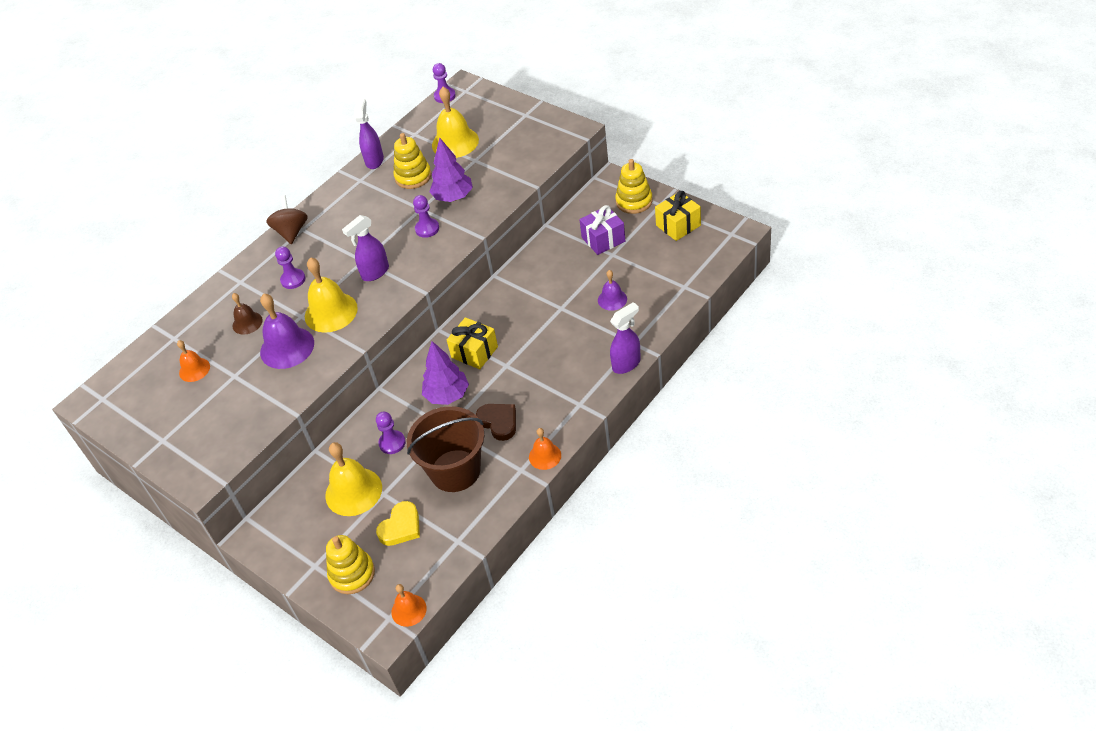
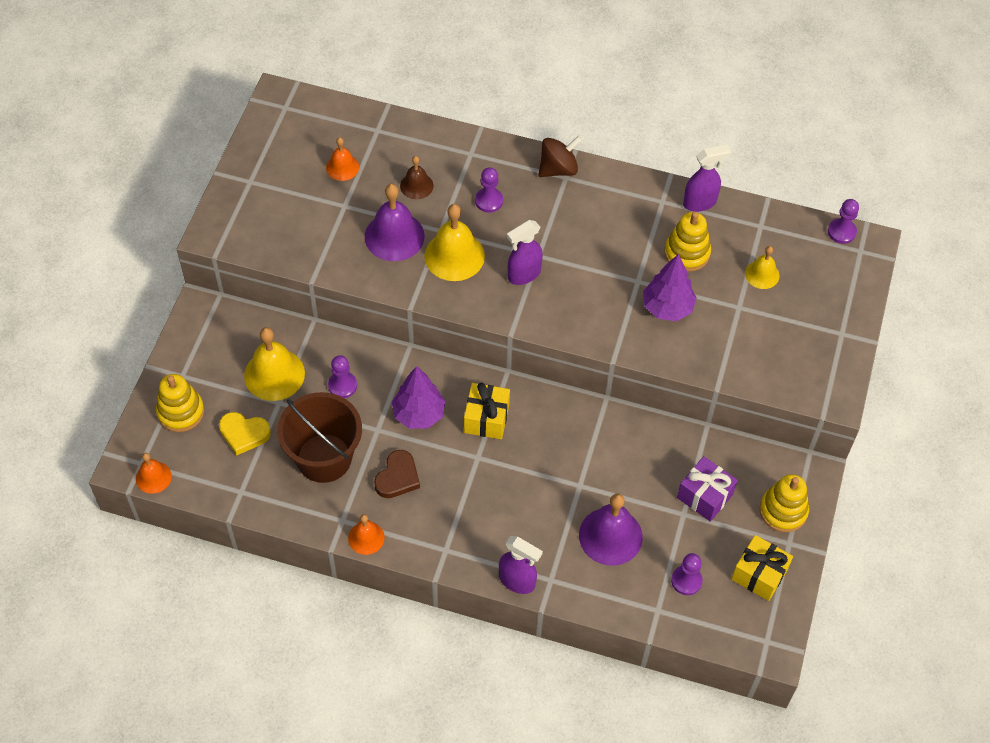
camera: 60 degrees right, 10 degrees up
purple spray bottle [342,215,389,281] -> purple spray bottle turned 60 degrees counterclockwise [507,220,543,285]
purple pawn [413,195,439,238] -> purple pawn moved to [671,553,703,595]
yellow bell [432,87,479,158] -> yellow bell [745,246,780,289], size x0.57
purple bell [598,270,627,311] -> purple bell [579,493,643,566], size x1.76

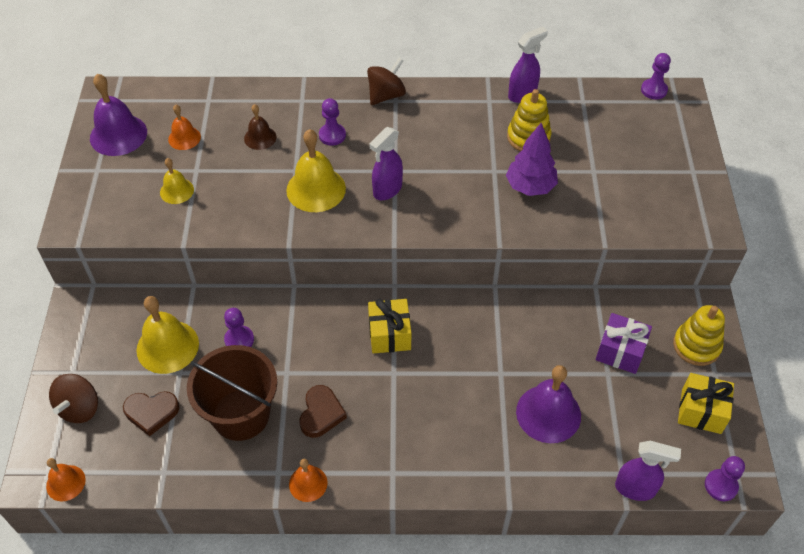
camera: 15 degrees left, 5 degrees down
yellow stacking toy [156,374,204,432] -> brown spinning top [49,374,98,423]
yellow heart [219,412,271,455] -> brown heart [123,391,179,436]
purple bell [365,184,425,261] -> purple bell moved to [90,74,147,156]
purple tree [392,366,446,429] -> none
purple spray bottle [499,536,543,594] -> purple spray bottle moved to [615,441,681,501]
purple pawn [671,553,703,595] -> purple pawn moved to [705,456,745,501]
yellow bell [745,246,780,289] -> yellow bell moved to [160,158,194,204]

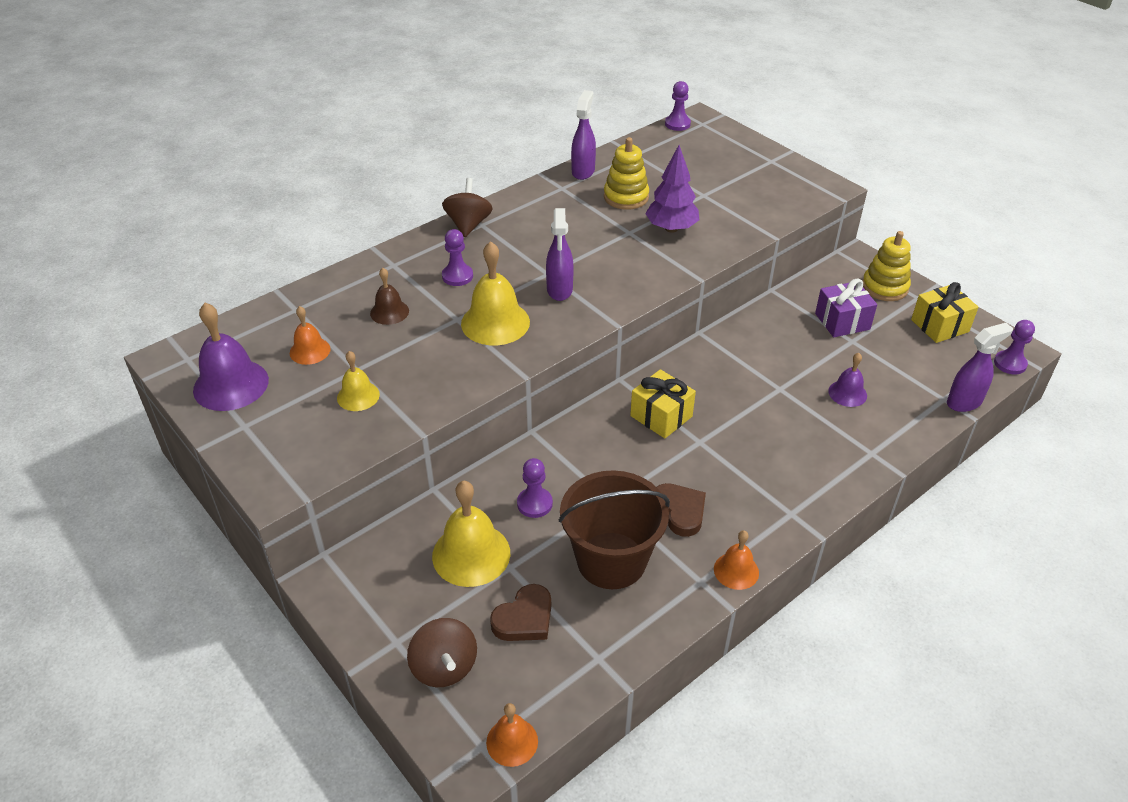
camera: 40 degrees left, 10 degrees down
purple bell [516,365,581,443] -> purple bell [828,353,867,407], size x0.57

